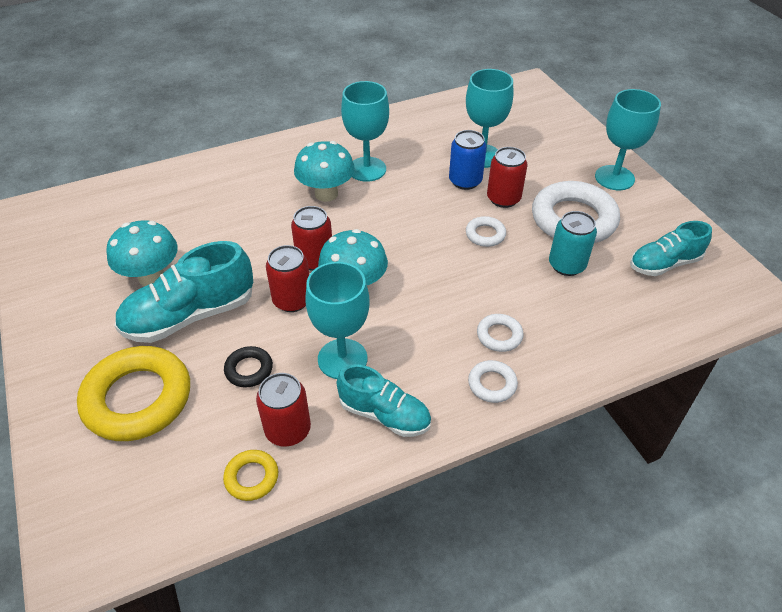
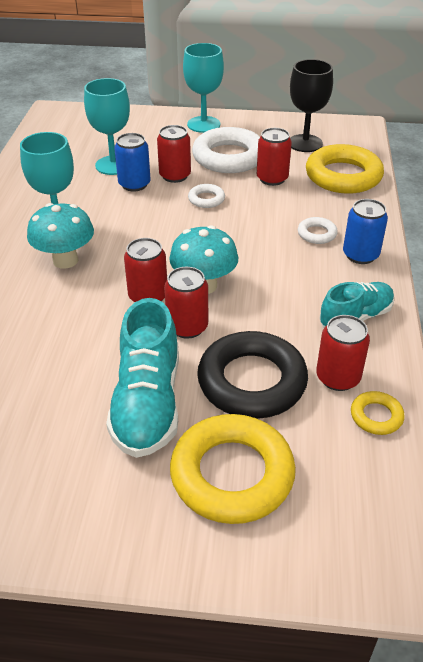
camera: 60 degrees left, 5 degrees down
turquoise mushroom [106,220,178,286] -> none
black ring [224,346,273,388] -> black ring [197,331,308,419], size x2.17
turquoise goblet [305,262,369,379] -> none
white ring [468,360,518,403] -> blue can [343,199,388,264]
turquoise can [549,211,597,276] -> red can [257,128,292,186]
turquoise shoe [630,221,712,276] -> black goblet [290,59,333,152]
none -> yellow ring [306,144,384,194]

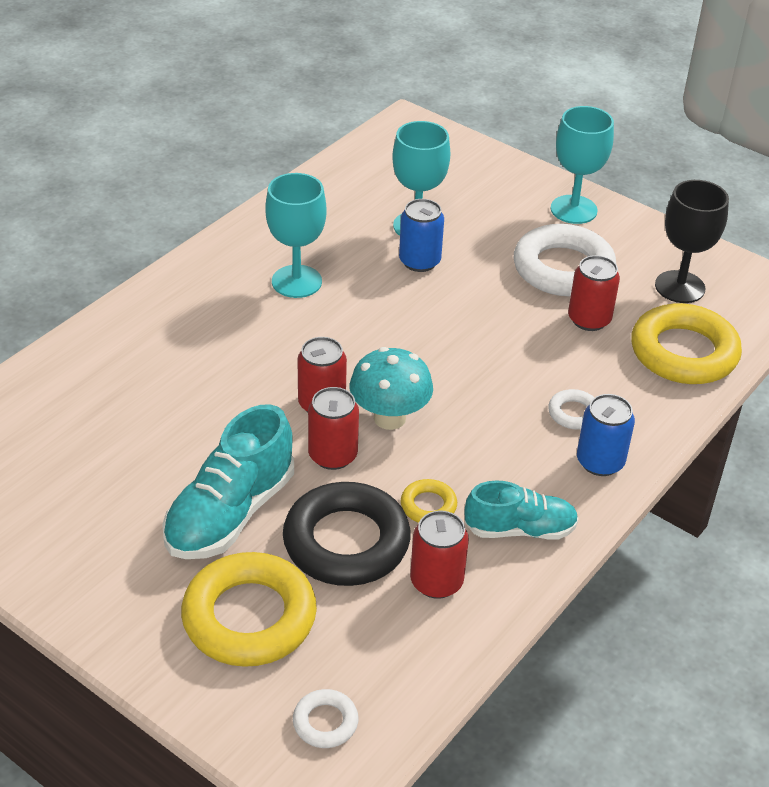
camera: 30 degrees right, 0 degrees up
turquoise mushroom [27,203,94,269] -> none
red can [157,125,191,183] -> none
white ring [188,184,225,208] -> white ring moved to [293,689,358,748]
yellow ring [351,391,405,435] -> yellow ring moved to [401,479,457,523]

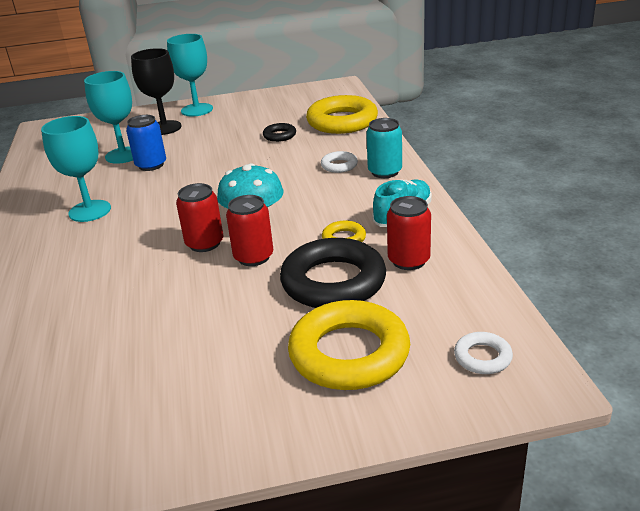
camera: 45 degrees left, 10 degrees down
turquoise shoe [162,404,294,559] -> none
white ring [514,224,616,296] -> none
red can [568,255,620,331] -> black ring [263,123,296,142]
blue can [577,394,635,476] -> turquoise can [366,118,402,178]
black goblet [655,180,729,303] -> black goblet moved to [131,48,182,135]

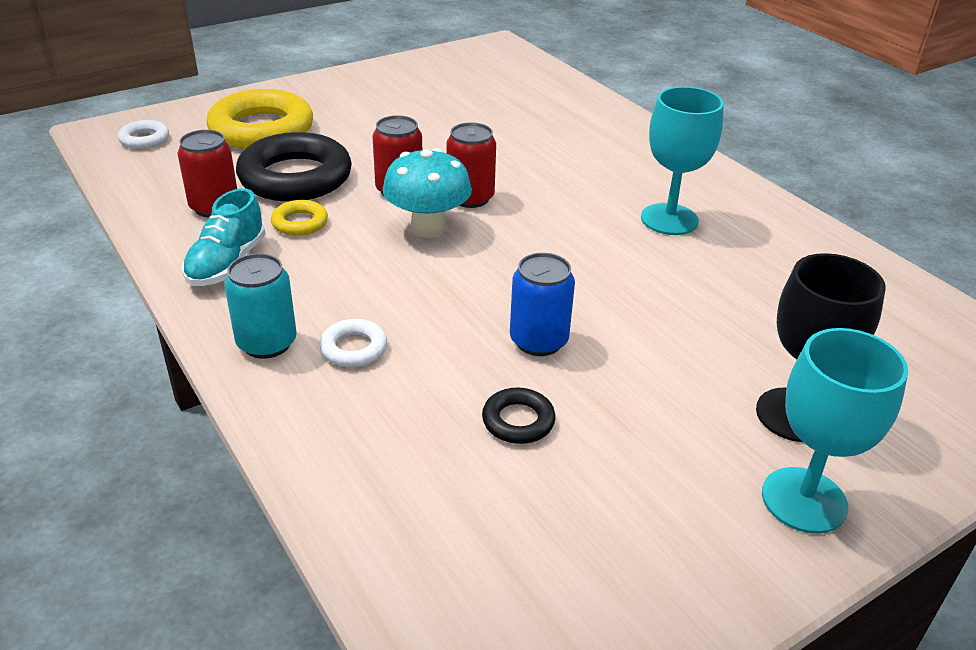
camera: 155 degrees right, 5 degrees up
turquoise goblet [84,71,133,164] -> none
blue can [126,115,166,171] -> blue can moved to [510,253,575,356]
yellow ring [306,95,378,134] -> none

